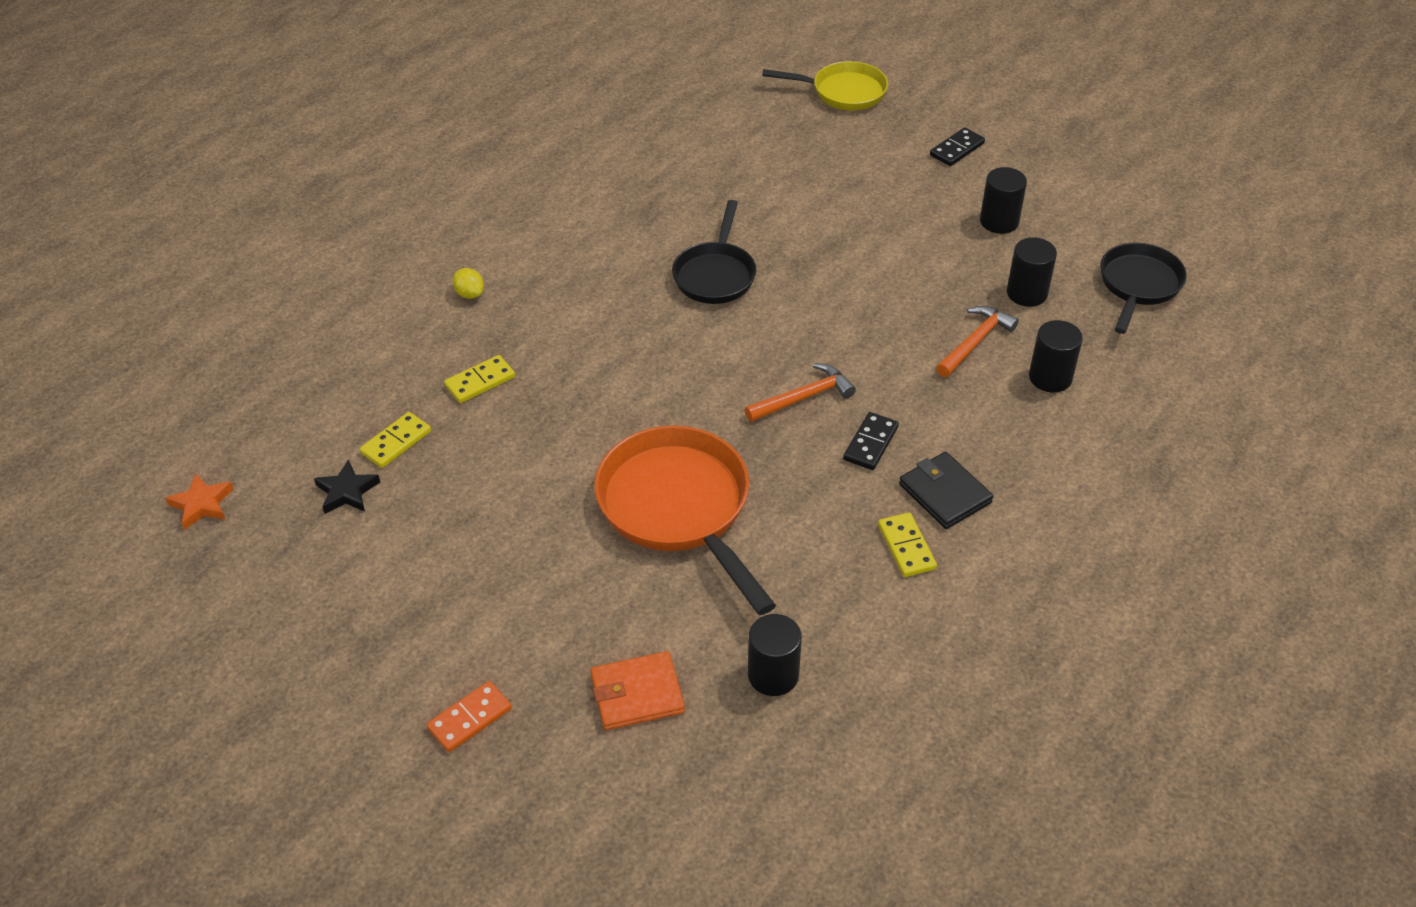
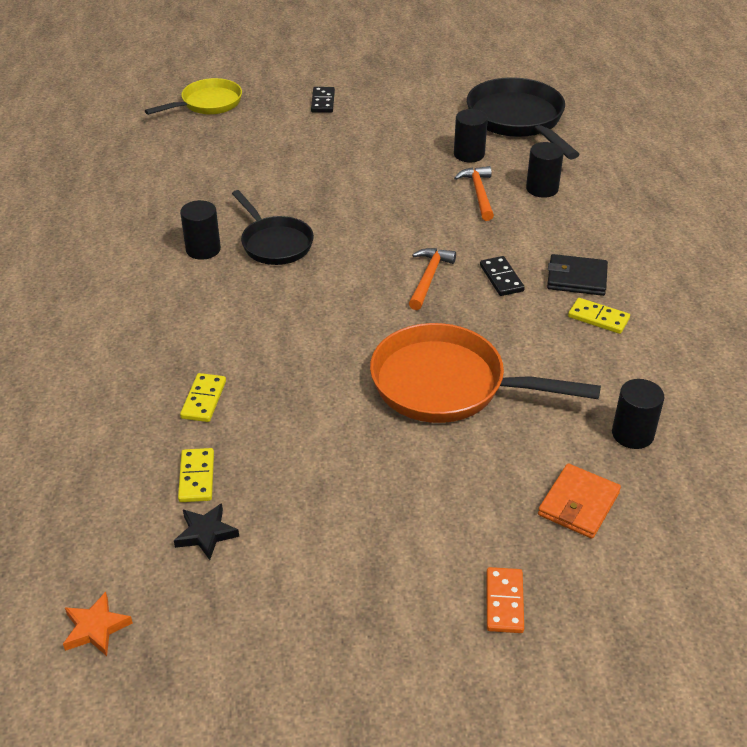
camera: 45 degrees left, 5 degrees down
yellow lemon [453,268,484,299] -> none
black cylinder [980,167,1027,234] -> black cylinder moved to [180,200,221,260]
black pan [1100,243,1187,334] -> black pan [467,77,580,159], size x1.59

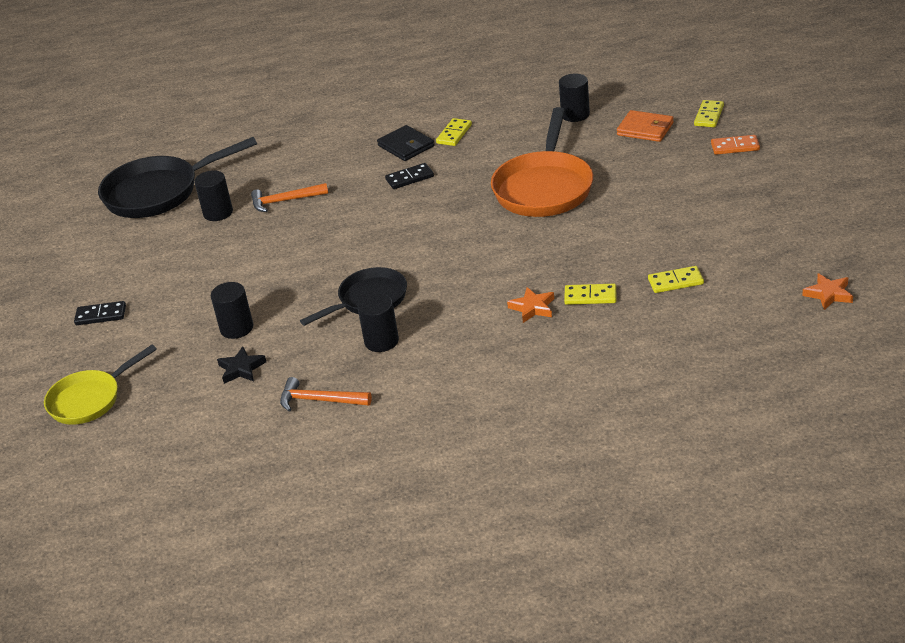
camera: 90 degrees left, 5 degrees down
yellow pan [145,78,242,115] -> yellow pan turned 90 degrees counterclockwise [44,345,157,425]
black star [174,503,239,560] -> black star moved to [217,347,266,384]
orange hammer [409,248,456,310] -> orange hammer moved to [280,377,372,412]
black cylinder [526,142,564,198] -> black cylinder moved to [211,282,253,339]
black wallet [547,254,608,296] -> black wallet turned 45 degrees counterclockwise [377,125,434,161]
none -> orange star [507,287,554,323]
none -> yellow domino [694,100,724,127]

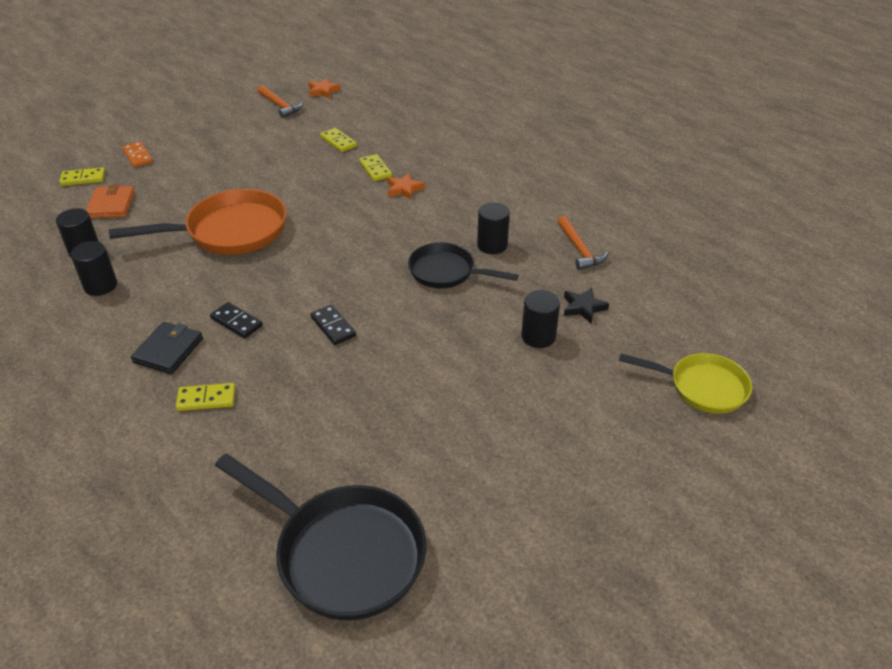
camera: 125 degrees left, 5 degrees up
black domino [74,301,126,325] -> black domino moved to [310,305,356,345]
black cylinder [194,170,233,221] -> black cylinder moved to [71,241,117,296]
orange hammer [251,183,328,212] -> orange hammer moved to [257,85,303,118]
yellow domino [436,118,472,146] -> yellow domino moved to [176,383,235,411]

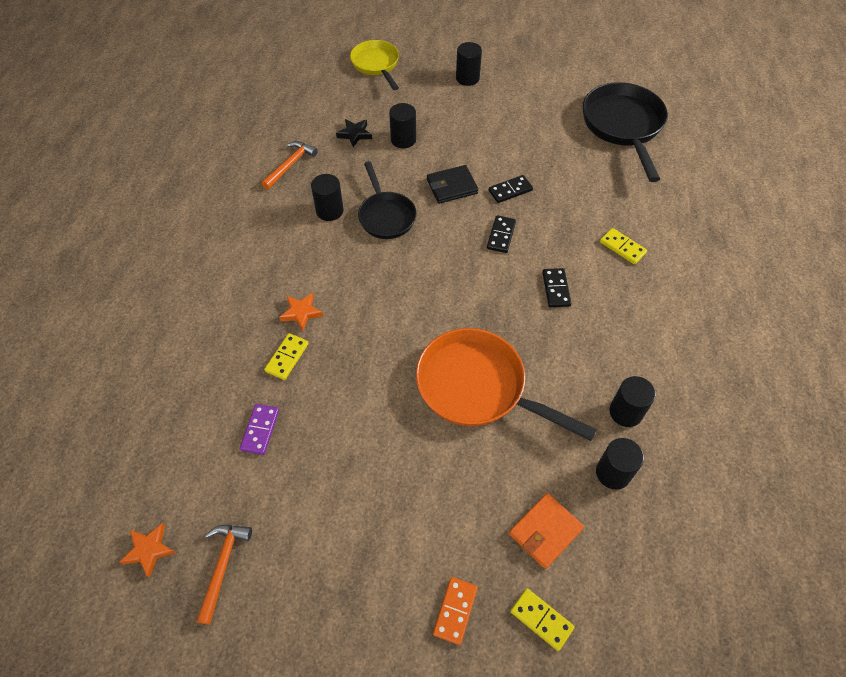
camera: 130 degrees left, 15 degrees up
black wallet [131,322,203,374] -> black wallet moved to [427,165,479,204]
yellow domino [320,128,357,152] -> purple domino [240,404,279,455]
none -> black cylinder [456,42,482,86]
none -> black domino [489,175,533,203]

